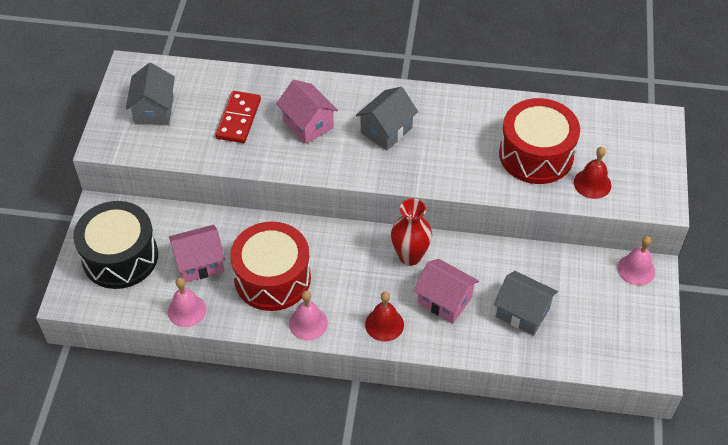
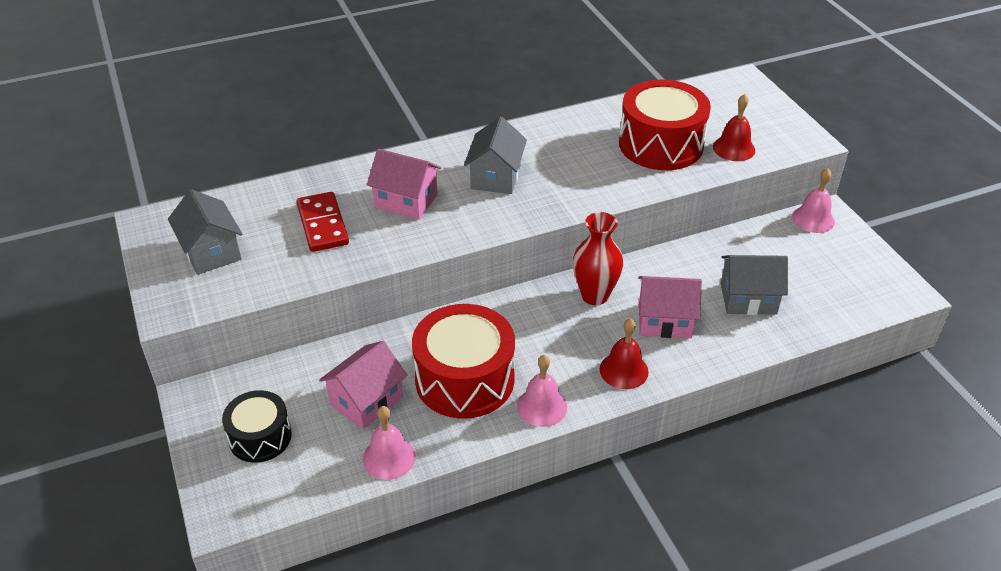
camera: 30 degrees left, 10 degrees down
black drum [73,201,158,289] -> black drum [222,390,292,463], size x0.59

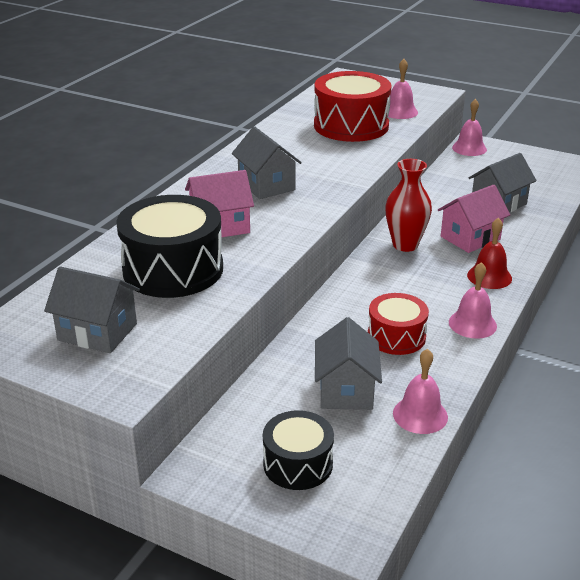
camera: 40 degrees left, 10 degrees down
red domino [297,192,349,252] -> black drum [116,195,223,298]
pink house [319,341,407,430] -> grey house [315,317,382,410]
red drum [412,304,515,419] -> red drum [368,293,429,355], size x0.59
red bell [713,94,755,161] -> pink bell [388,59,418,119]

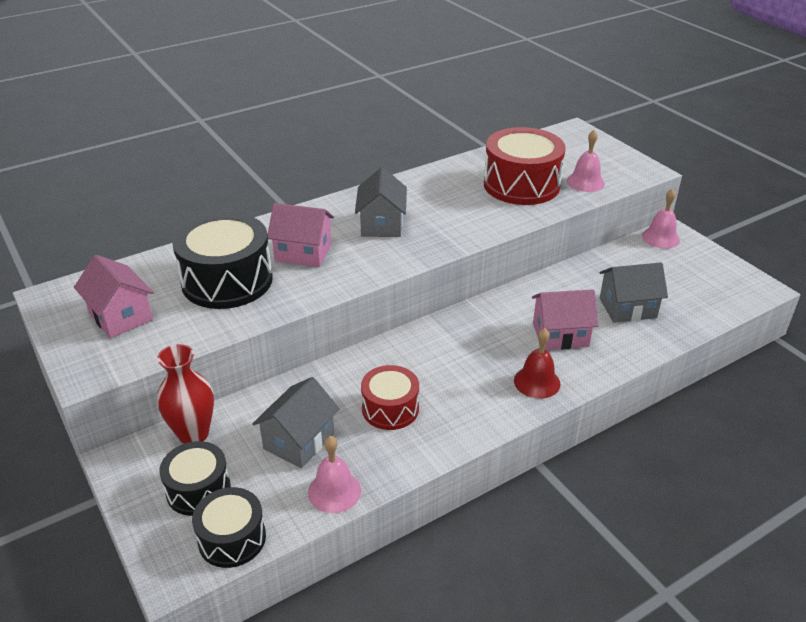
camera: 30 degrees right, 5 degrees up
grey house [44,266,140,353] -> pink house [74,255,154,338]
red vase [385,159,432,252] -> red vase moved to [157,344,214,444]
pink bell [449,262,497,339] -> none
none -> black drum [192,487,266,568]

